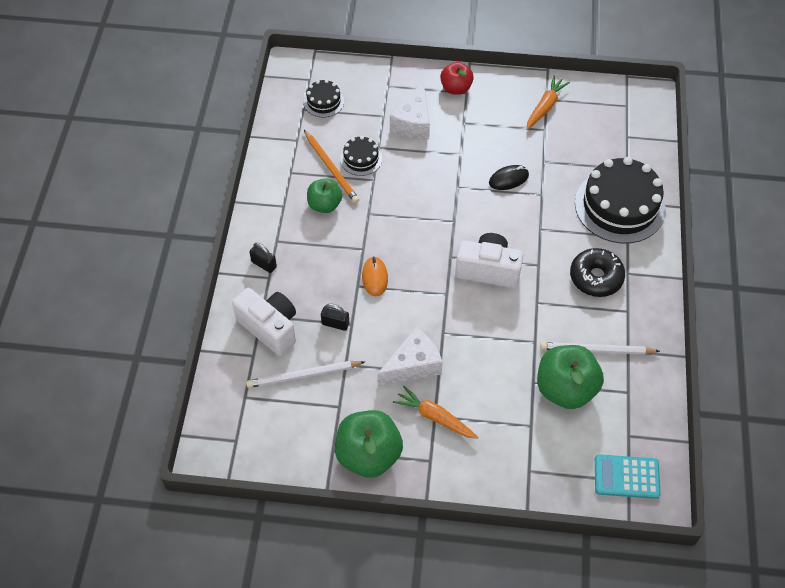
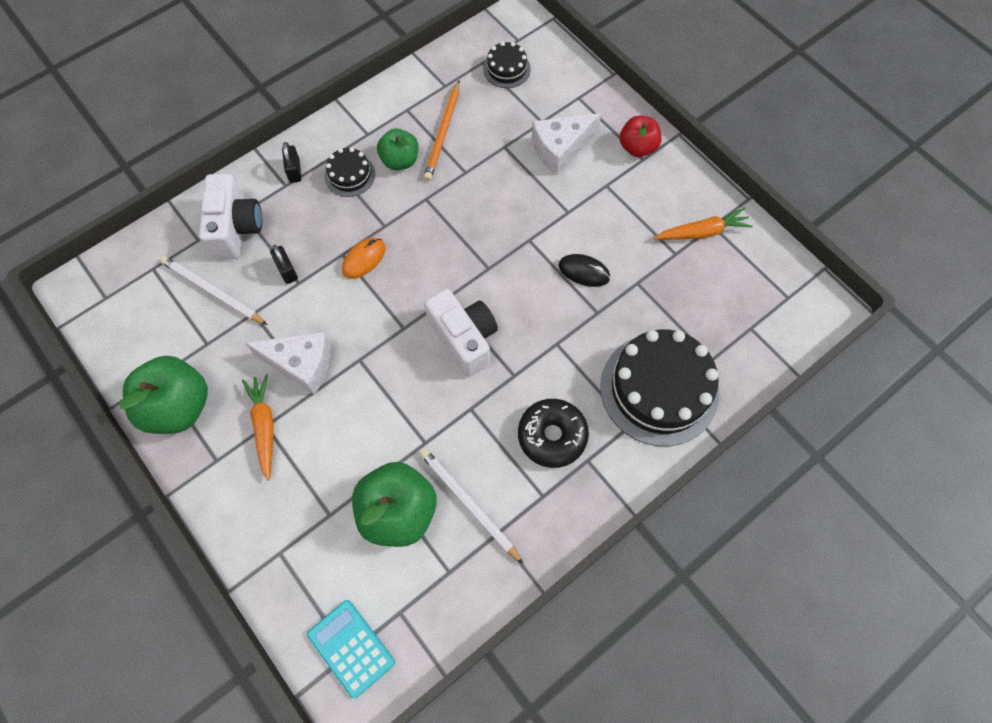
camera: 45 degrees right, 10 degrees up
black cake [340,136,382,176] -> black cake moved to [324,147,375,197]

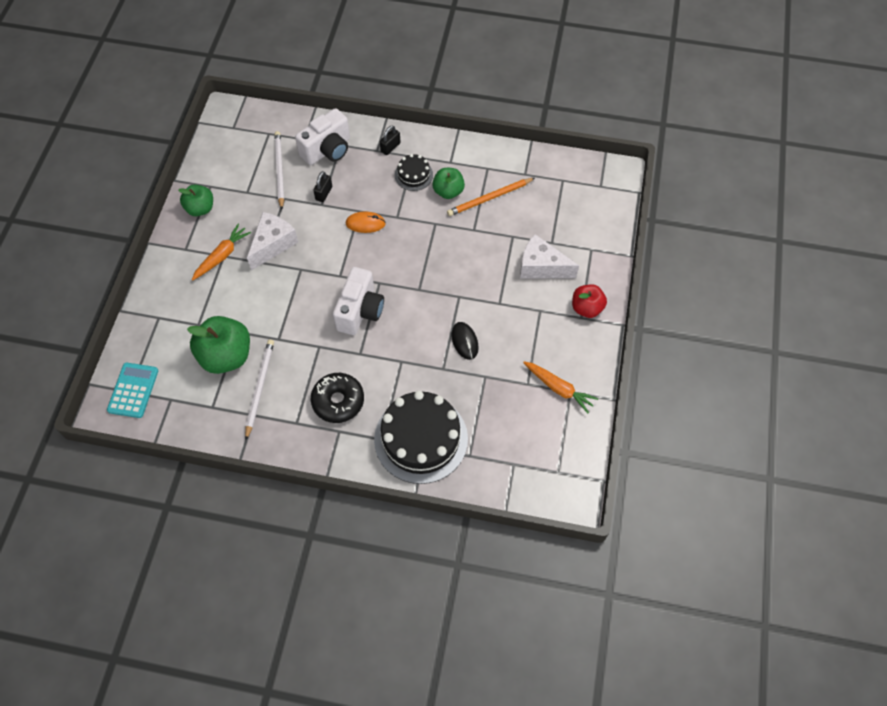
camera: 50 degrees right, 5 degrees down
green apple [119,356,208,434] -> green apple [178,185,213,216], size x0.61
white cheese [245,332,331,395] -> white cheese turned 120 degrees counterclockwise [247,212,298,270]
black cake [483,42,531,88] -> none

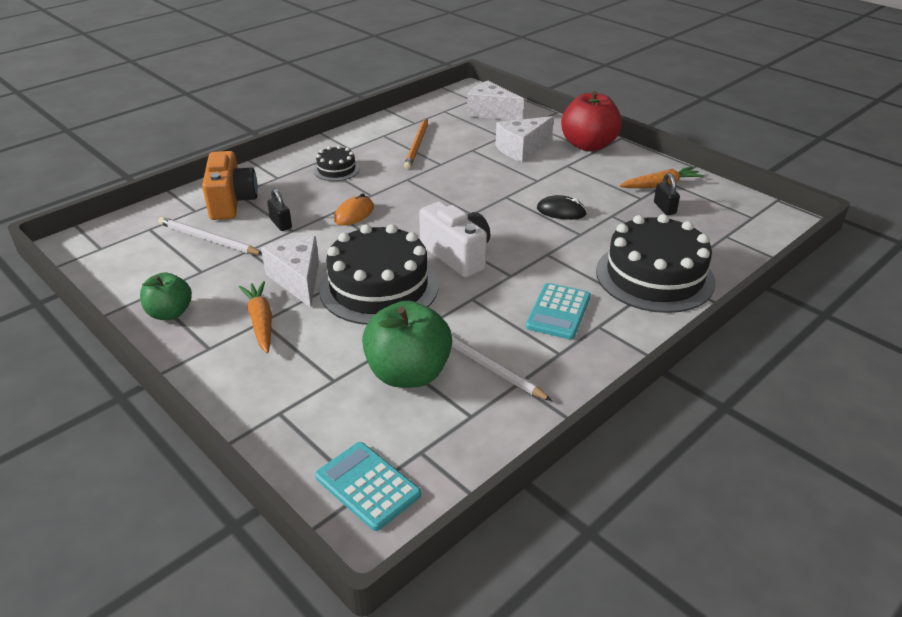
camera: 55 degrees left, 25 degrees down
white camera [295,108,350,165] -> orange camera [202,151,258,220]
black donut [311,373,364,423] -> turquoise calculator [526,283,591,340]
black padlock [380,125,400,155] -> black padlock moved to [654,173,680,215]
green apple [432,168,465,199] -> none
red apple [572,284,607,318] -> red apple [561,91,622,152], size x1.65
none -> black cake [319,224,438,325]
none -> white cheese [467,81,524,120]

